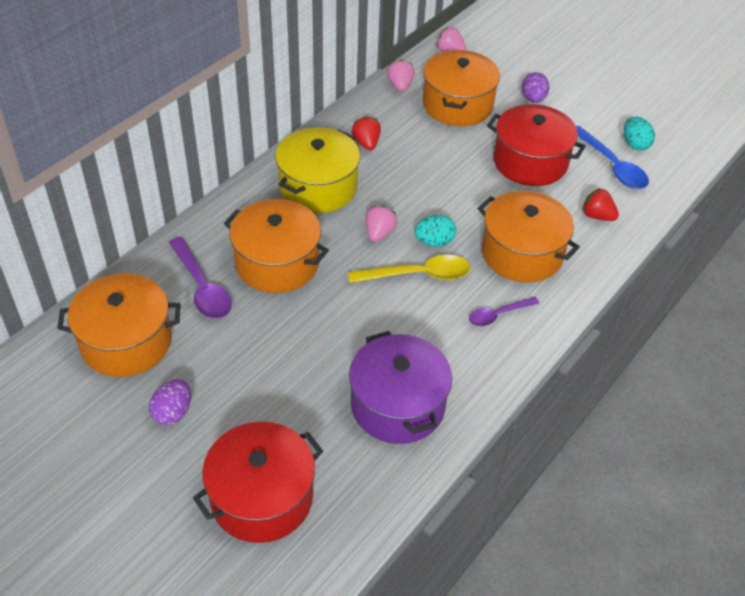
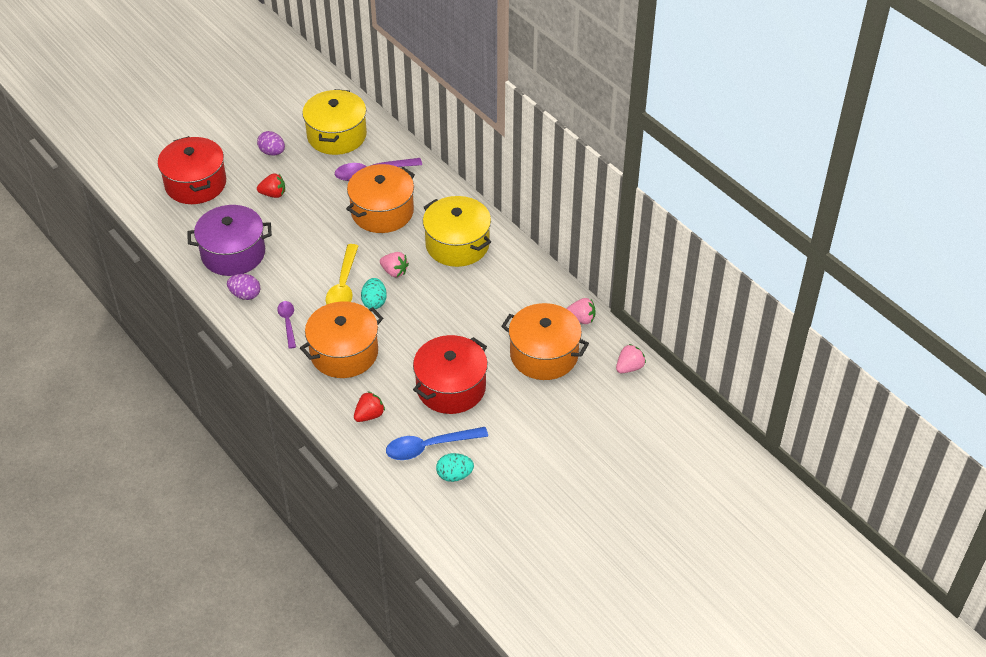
camera: 105 degrees right, 0 degrees up
orange pot [57,273,180,377] -> yellow pot [302,89,367,155]
red strawberry [352,116,381,150] -> red strawberry moved to [257,173,285,198]
purple egg [522,72,549,103] -> purple egg moved to [227,274,260,300]

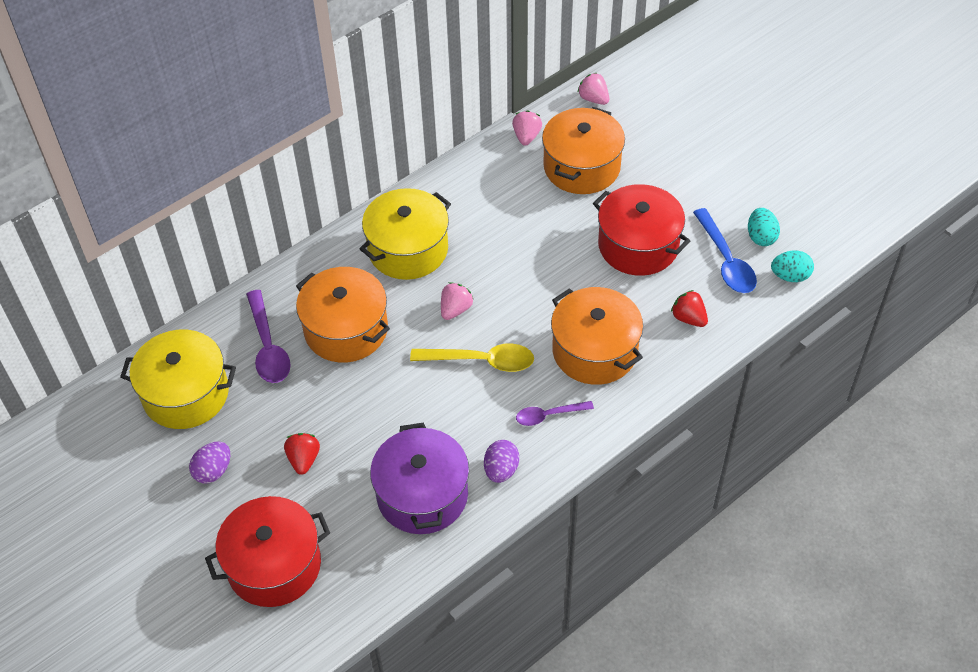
camera: 90 degrees left, 5 degrees up
turquoise egg [361,278,387,309] -> turquoise egg moved to [771,250,814,282]

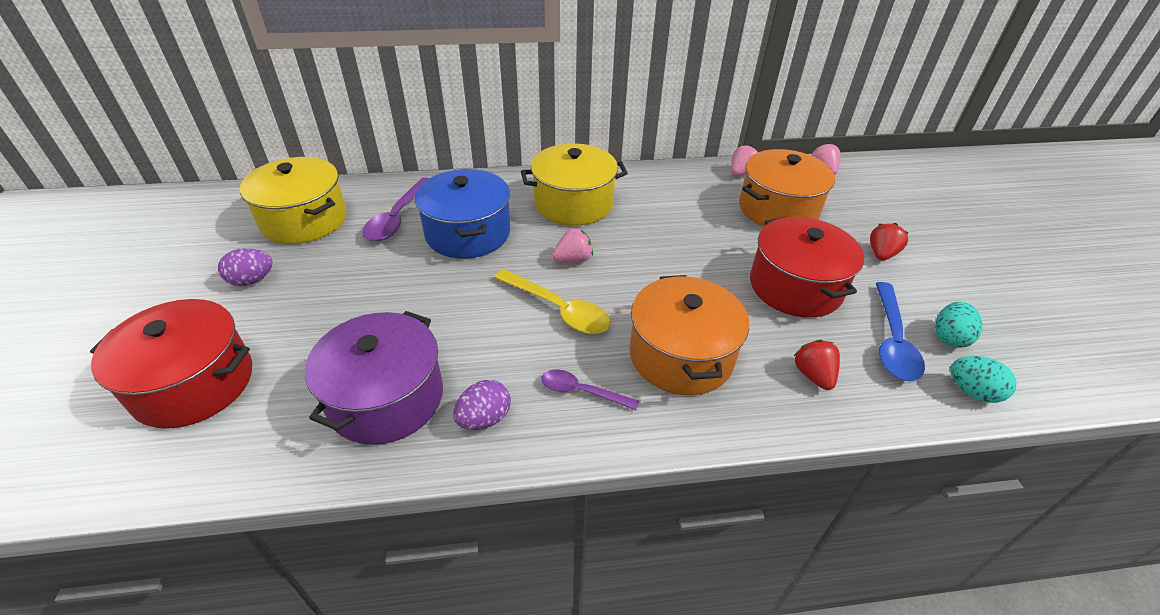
camera: 30 degrees right, 10 degrees down
red strawberry [284,433,320,475] -> red strawberry moved to [870,223,908,261]
orange pot [296,267,390,363] -> blue pot [415,169,510,259]

